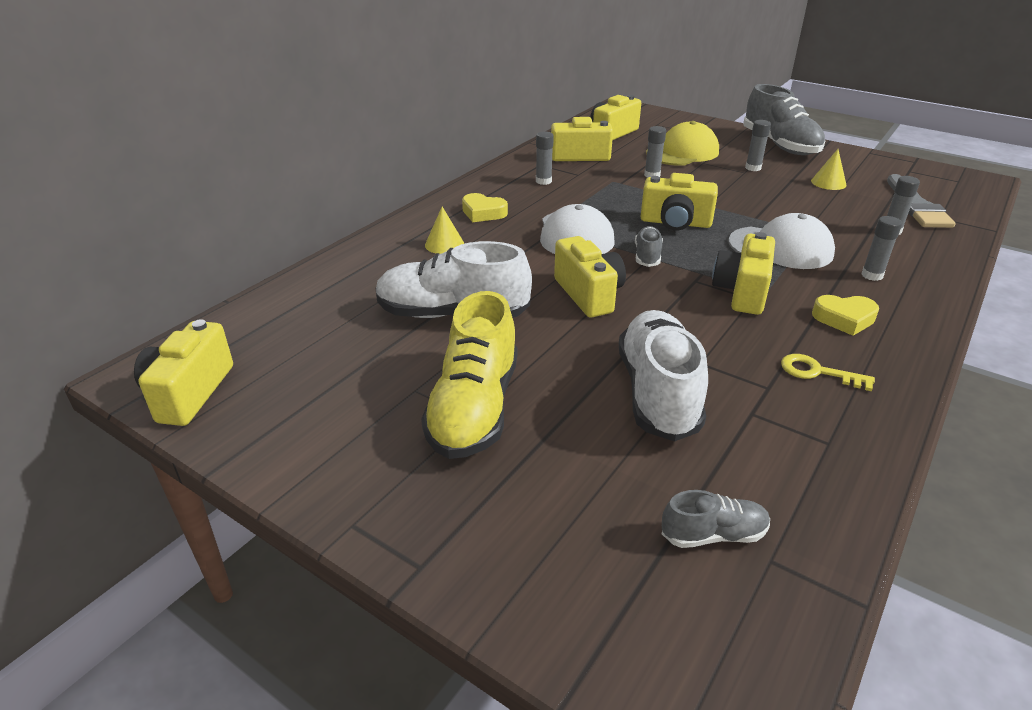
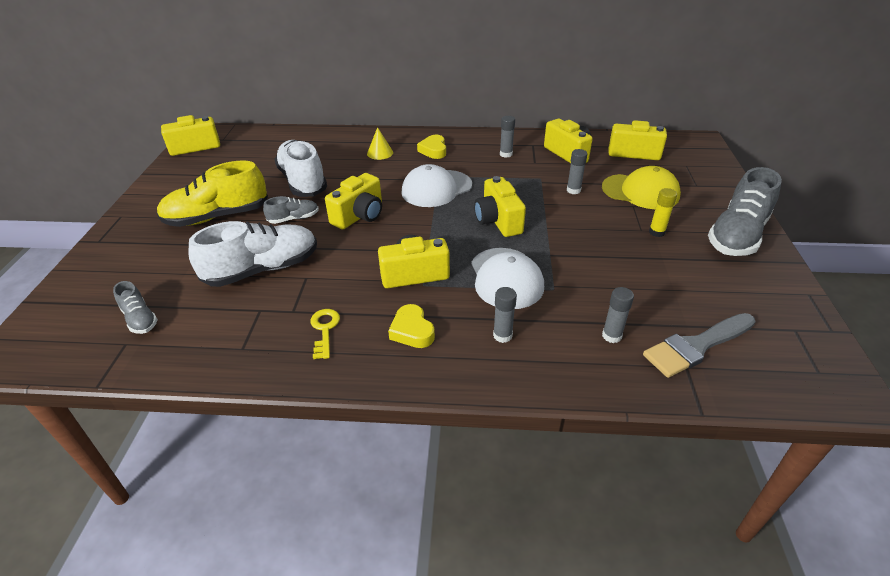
camera: 60 degrees right, 5 degrees up
grey shoe [635,226,663,267] -> grey shoe moved to [263,196,319,224]
grey glue stick [745,120,771,171] -> yellow glue stick [649,188,677,237]
yellow cone [811,149,846,190] -> none

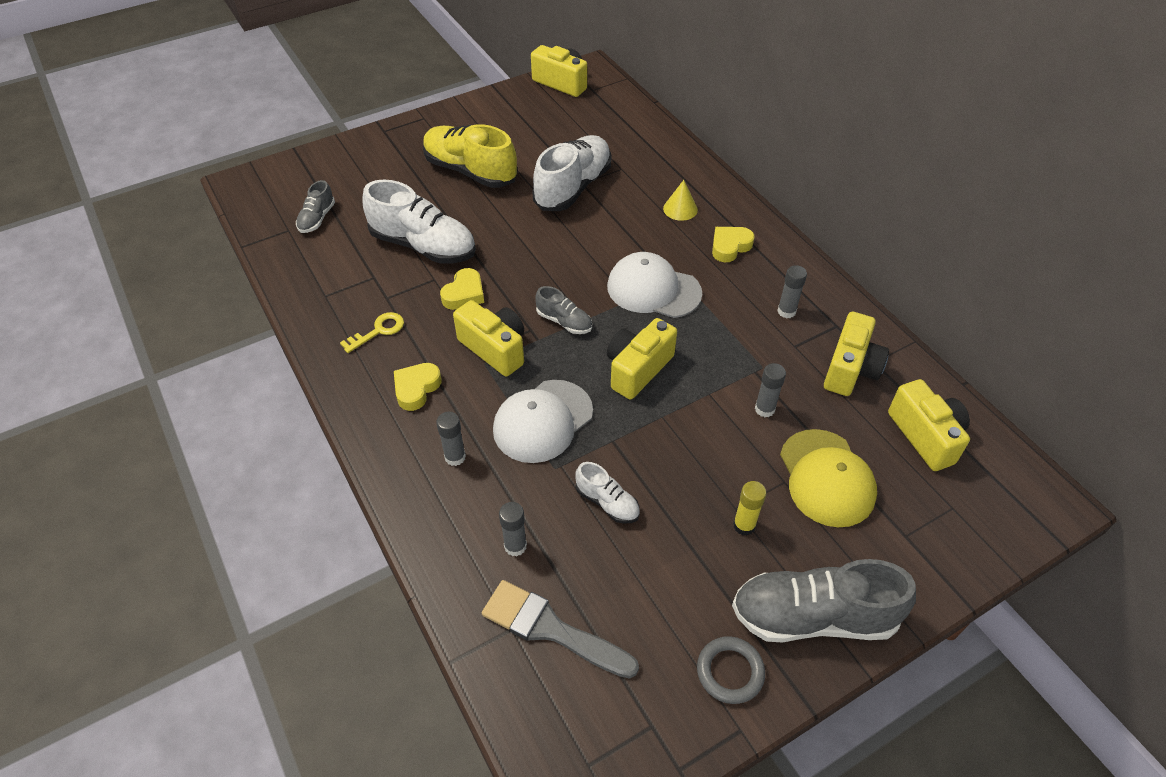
camera: 55 degrees right, 10 degrees up
grey shoe [263,196,319,224] -> grey shoe moved to [535,286,592,334]
yellow camera [325,173,382,229] -> none
none -> yellow heart [440,268,484,310]
none -> white shoe [575,462,640,524]
none -> grey ring [697,636,765,704]

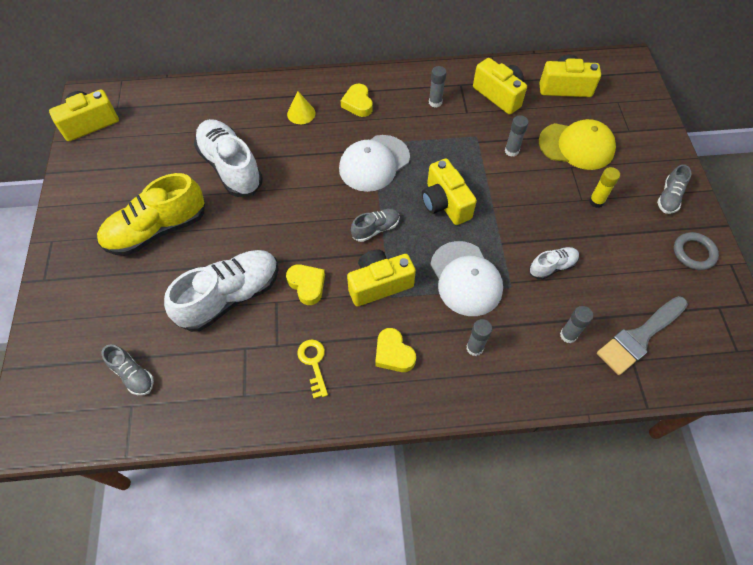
camera: 65 degrees left, 10 degrees up
grey shoe [732,559,916,643] -> grey shoe [657,165,691,214], size x0.50

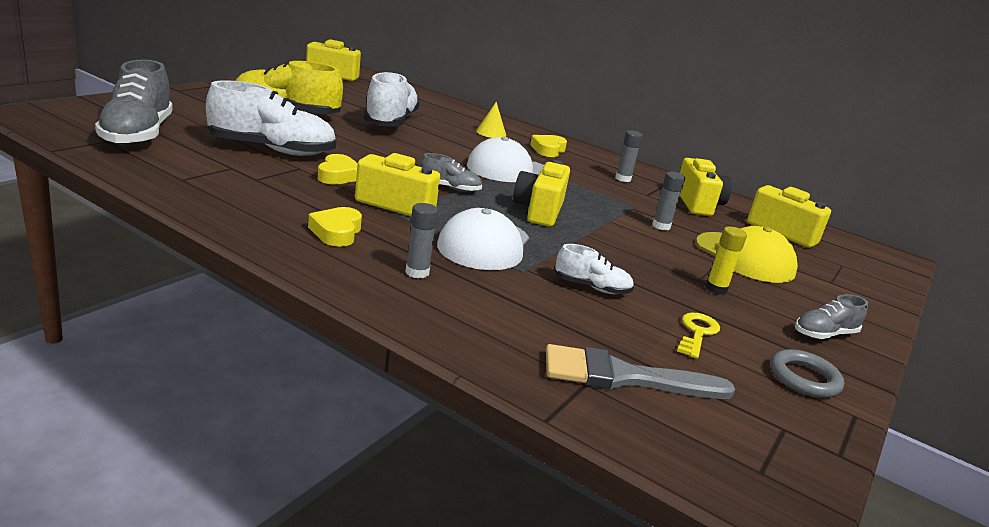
camera: 35 degrees right, 35 degrees down
grey shoe [102,344,154,395] -> grey shoe [95,59,173,146], size x2.02
yellow key [297,340,328,399] -> yellow key moved to [677,313,720,359]
grey glue stick [560,306,593,343] -> none

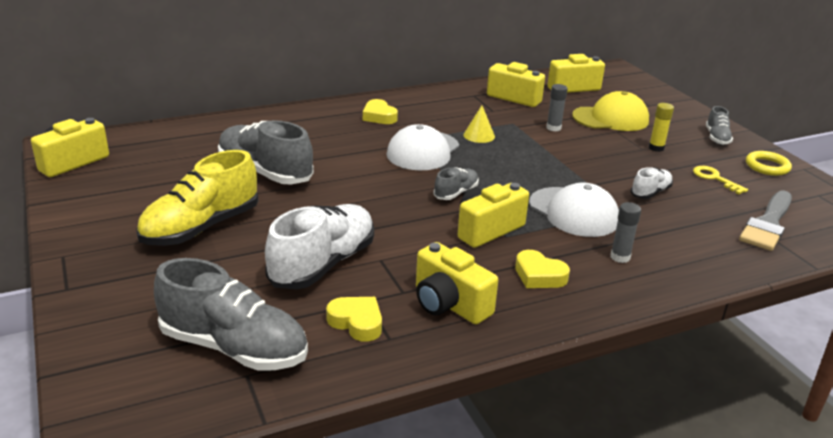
camera: 55 degrees left, 5 degrees up
yellow heart [318,154,358,185] -> yellow heart moved to [326,297,382,342]
white shoe [364,72,420,126] -> grey shoe [218,120,314,185]
yellow cone [476,102,506,138] -> yellow cone moved to [463,105,495,143]
yellow camera [513,160,570,227] -> yellow camera moved to [416,242,498,324]
grey glue stick [615,130,643,182] -> none
grey ring [770,349,844,398] -> yellow ring [746,151,792,176]

